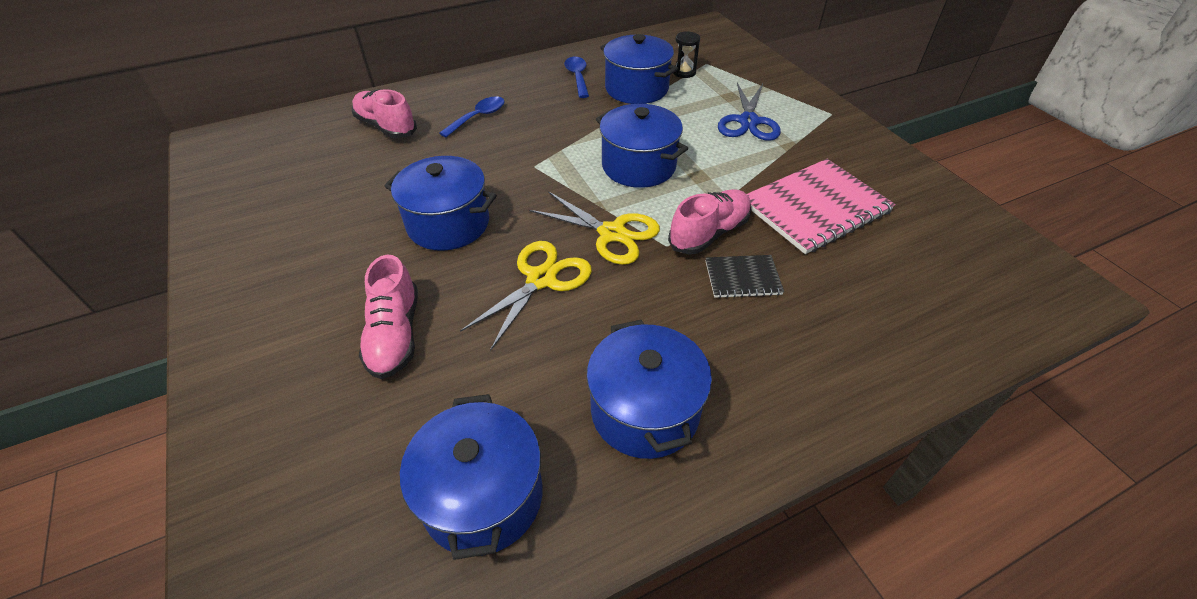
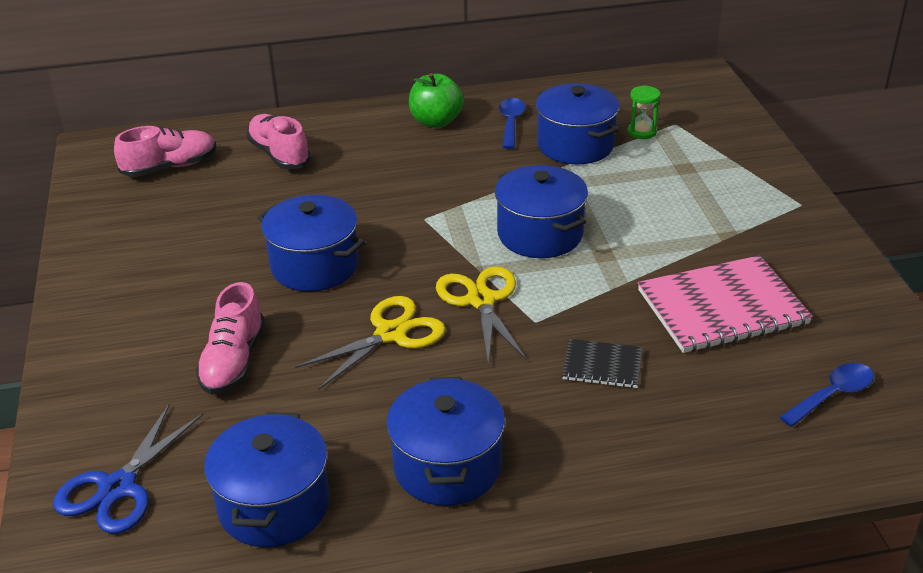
camera: 15 degrees right, 10 degrees down
blue spoon [439,96,505,137] -> blue spoon moved to [780,363,874,427]
yellow scissors [529,191,660,265] -> yellow scissors turned 150 degrees counterclockwise [436,266,527,364]
pink shoe [668,189,752,255] -> pink shoe moved to [114,126,217,177]
black hourglass [673,31,700,78] -> green hourglass [628,85,661,139]
blue scissors [718,83,781,141] -> blue scissors moved to [53,403,204,534]
none -> green apple [409,73,464,128]

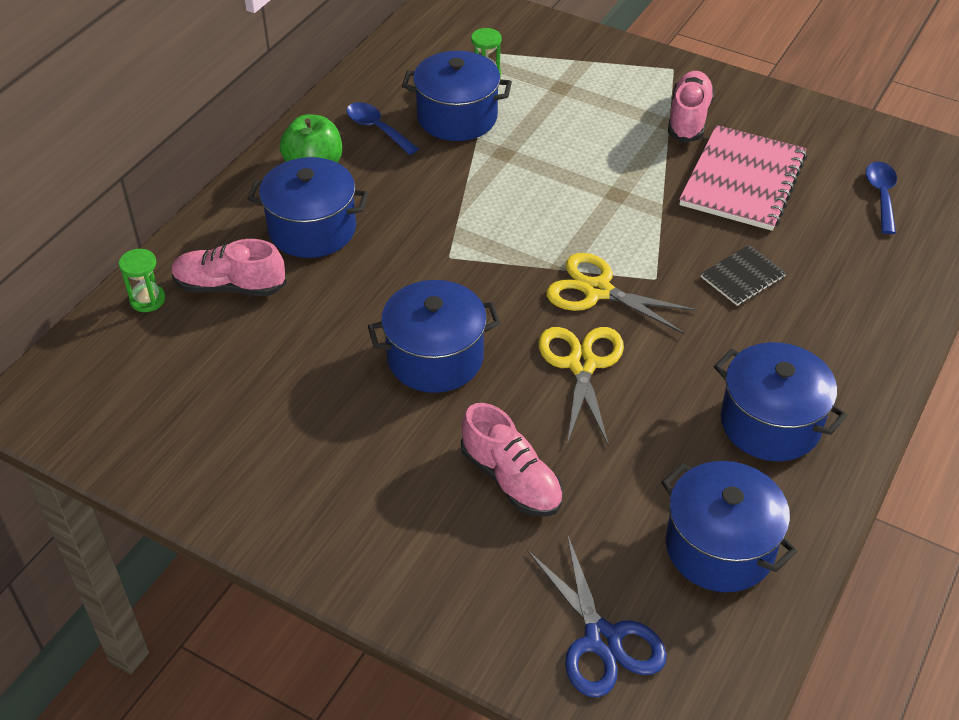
camera: 50 degrees left, 10 degrees up
pink shoe [114,126,217,177] -> pink shoe moved to [668,71,715,142]
blue pot [495,165,588,258] -> blue pot moved to [247,157,369,258]
none -> green hourglass [119,249,166,312]

